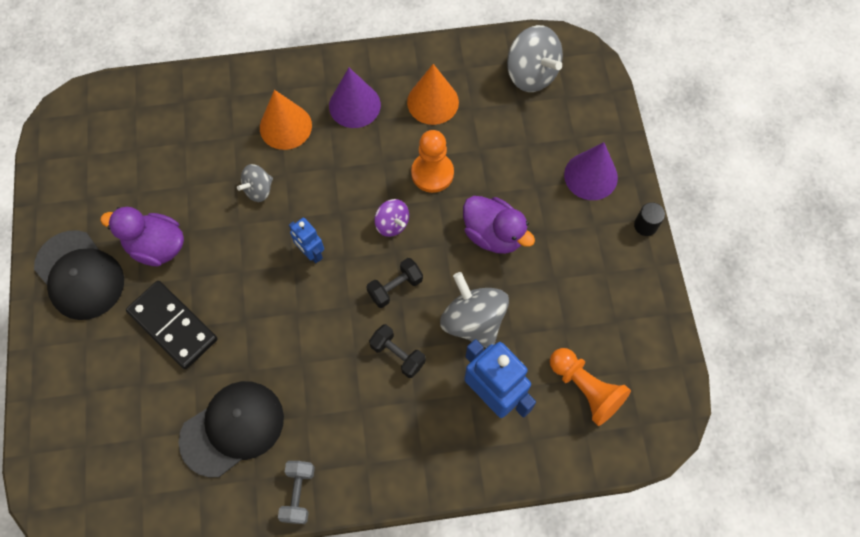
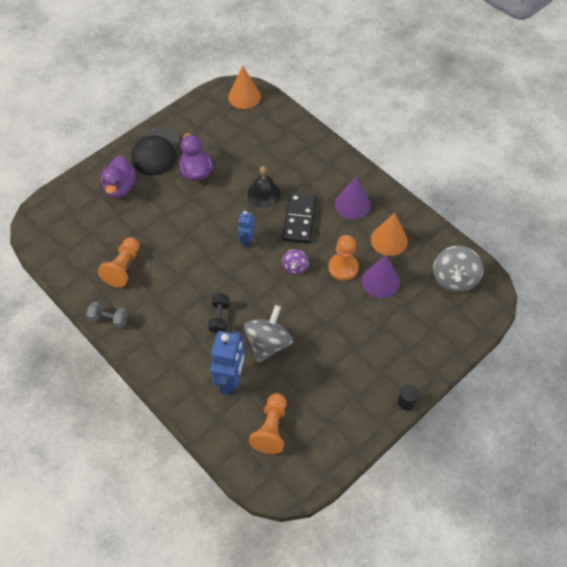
camera: 55 degrees right, 10 degrees down
black domino [126,281,218,369] -> black domino moved to [282,192,317,244]
black cap [178,381,284,477] -> orange pawn [98,237,140,287]
grey spinning top [237,164,273,202] -> black bell [247,166,281,208]
orange cone [260,90,312,150] -> orange cone moved to [228,66,261,109]
grey dumbbell [278,461,315,524] -> grey dumbbell turned 45 degrees clockwise [86,302,128,329]
black dumbbell [366,258,423,308] -> none
purple duck [463,196,535,254] -> purple duck moved to [101,155,136,198]
purple cone [564,142,618,200] -> purple cone moved to [362,255,400,298]

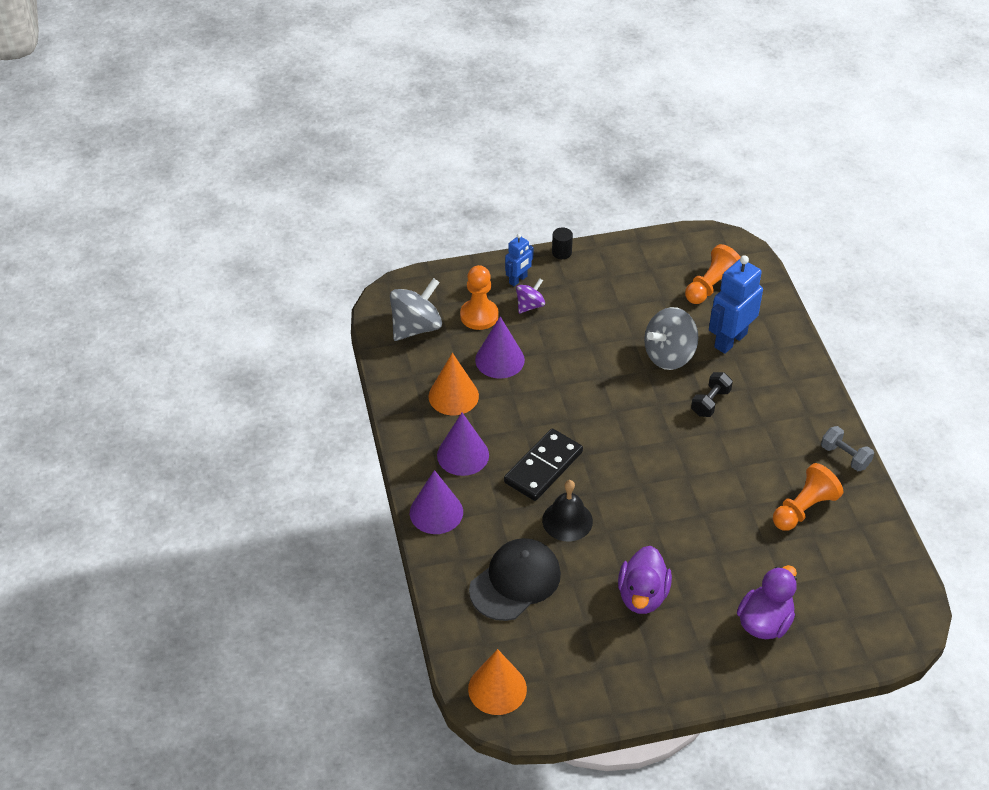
camera: 150 degrees left, 10 degrees down
black cap [131,127,181,176] -> black cap moved to [469,538,561,621]
blue robot [238,211,255,247] -> blue robot moved to [505,234,534,286]
purple spinning top [282,249,309,275] -> purple spinning top moved to [516,278,545,314]
orange pawn [328,235,359,281] -> orange pawn moved to [460,265,499,330]
none -> purple cone [410,470,463,534]

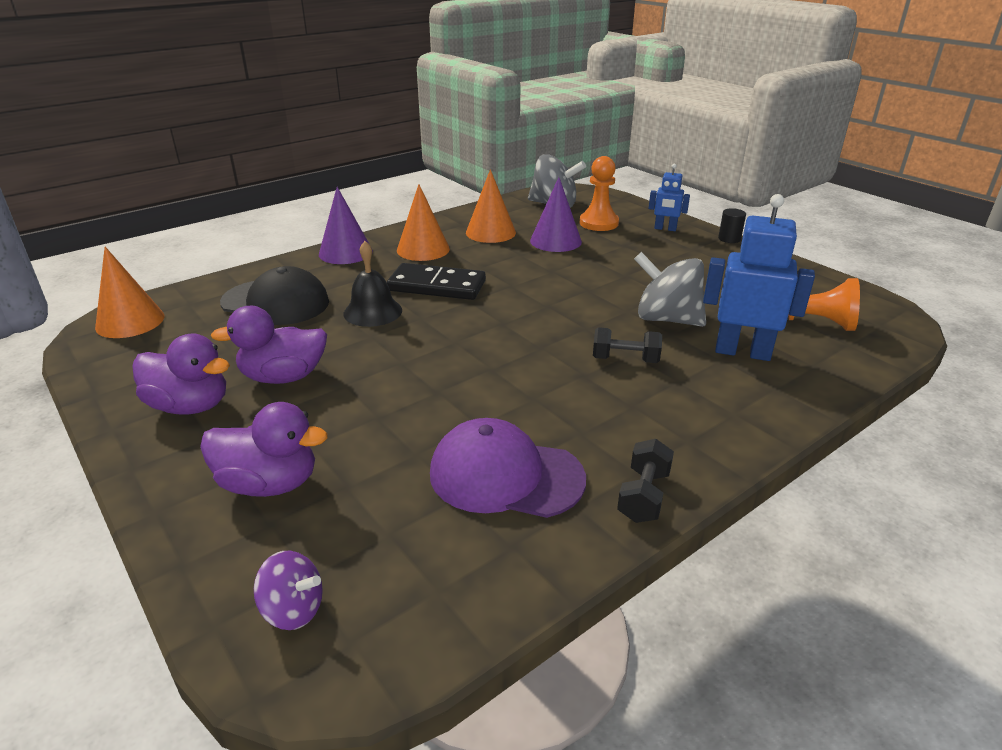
camera: 65 degrees right, 15 degrees down
purple cone [437,413,489,476] -> orange cone [397,184,450,261]
purple spinning top [516,278,545,314] -> purple spinning top moved to [254,551,323,630]
orange pawn [773,463,844,531] -> purple cap [430,418,586,518]
grey dumbbell [821,426,874,471] -> black dumbbell [617,439,674,523]
none -> purple duck [132,333,230,414]

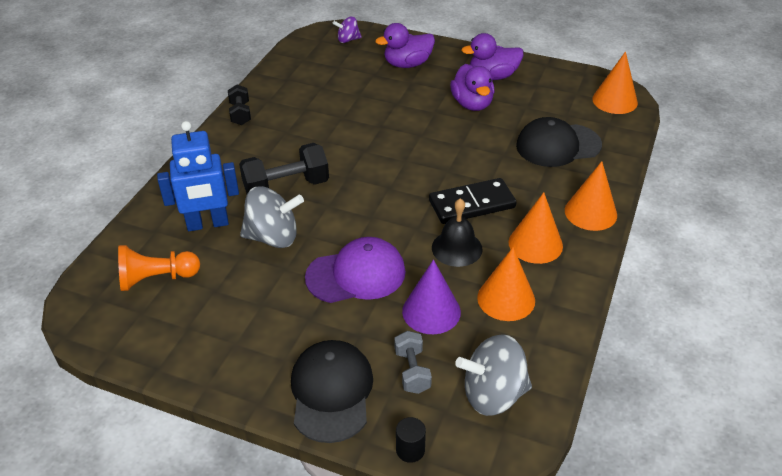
camera: 150 degrees right, 10 degrees up
purple duck [211,306,327,384] -> purple duck turned 120 degrees clockwise [450,64,495,111]
purple cone [319,187,373,264] -> orange cone [565,161,617,231]
black bell [343,241,402,327] -> black bell moved to [432,198,483,267]
purple cap [430,418,586,518] -> purple cap moved to [305,237,406,303]
orange pawn [580,156,619,231] -> grey dumbbell [394,331,432,394]
black dumbbell [593,327,662,363] -> black dumbbell [239,143,329,194], size x1.72
blue robot [649,164,690,231] -> black cap [291,340,373,443]
black cylinder [718,208,746,243] -> black cylinder moved to [396,417,426,463]

